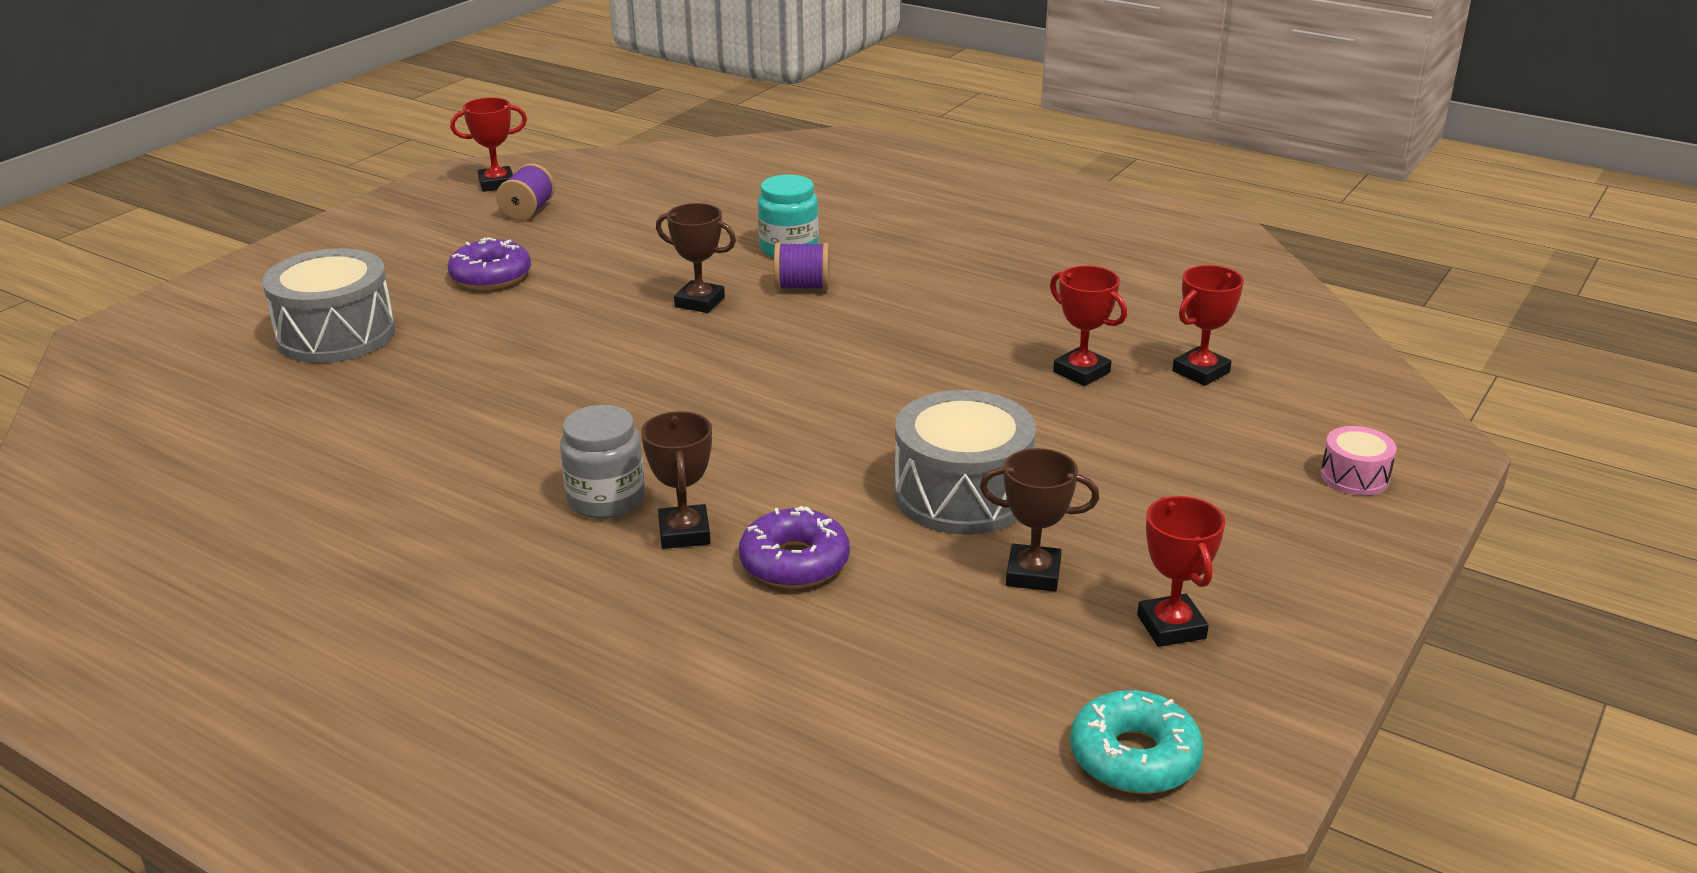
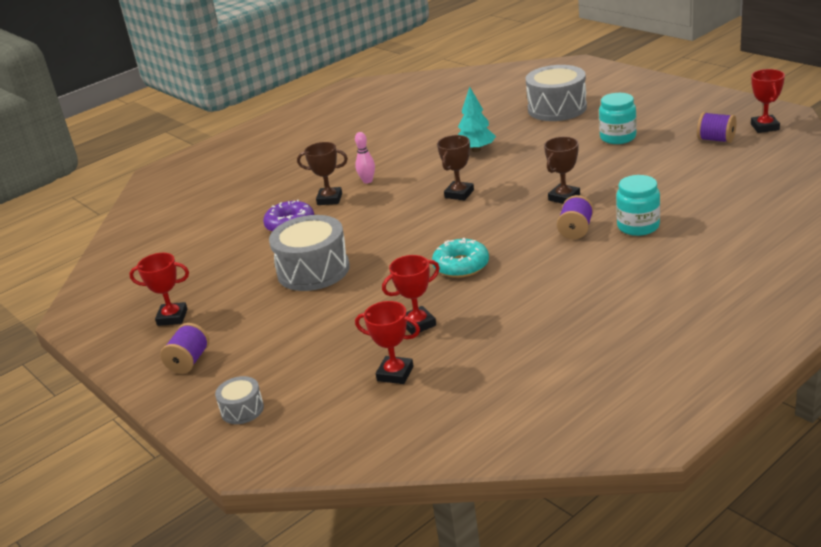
camera: 110 degrees right, 0 degrees up
purple donut [447,237,531,290] -> turquoise jar [599,93,637,144]
grey jar [560,405,645,519] -> pink bowling pin [355,132,375,183]
brown trophy [980,448,1099,592] -> brown trophy moved to [437,135,474,201]
turquoise donut [1070,690,1204,794] -> turquoise donut moved to [432,238,489,278]
red trophy [1172,265,1244,386] -> red trophy turned 45 degrees counterclockwise [355,301,420,384]
pink drum [1321,426,1397,496] -> grey drum [215,376,264,424]
none -> purple spool [160,323,209,374]
none -> turquoise tree [458,87,496,152]

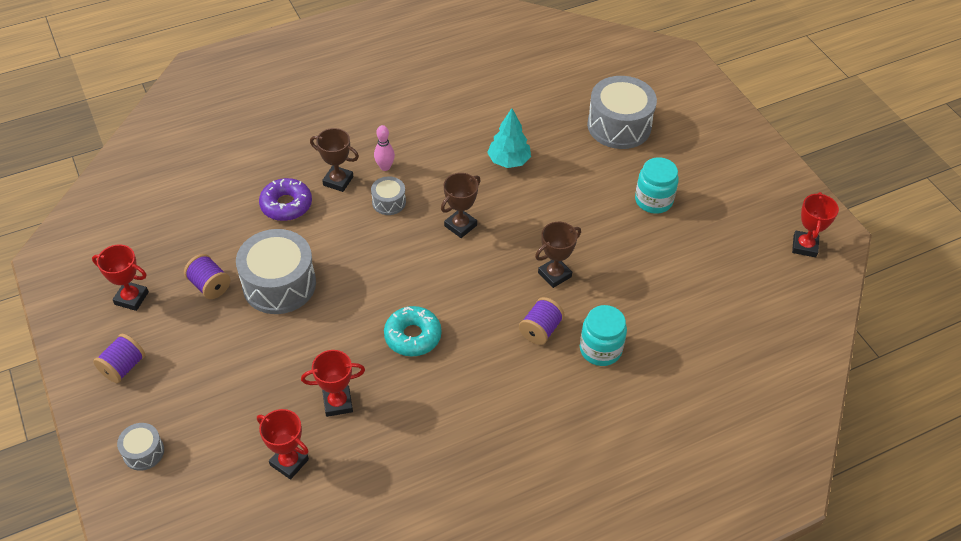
camera: 10 degrees right, 20 degrees up
purple spool [697,112,736,143] -> purple spool moved to [184,254,231,299]
none -> grey drum [371,176,406,215]

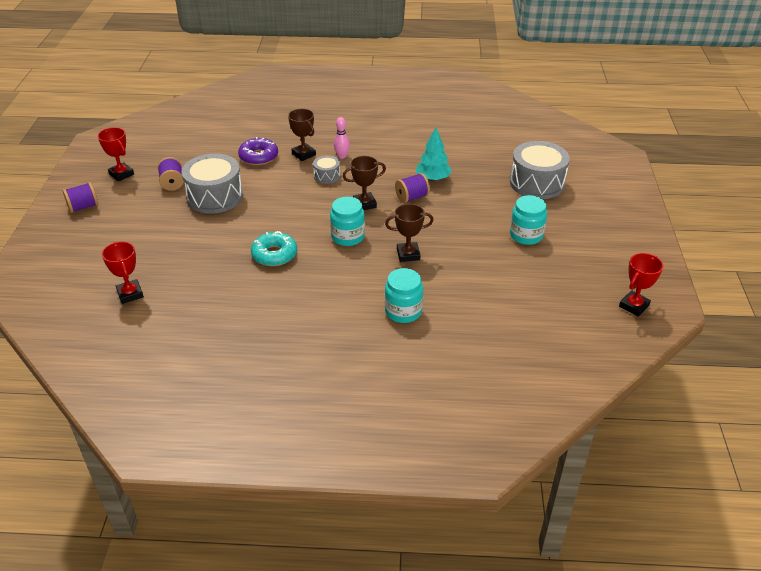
camera: 30 degrees right, 10 degrees down
grey drum [117,423,164,471] -> none
red trophy [301,350,365,417] -> none
purple spool [519,297,565,345] -> purple spool moved to [395,173,430,203]
none -> turquoise jar [330,197,365,246]

